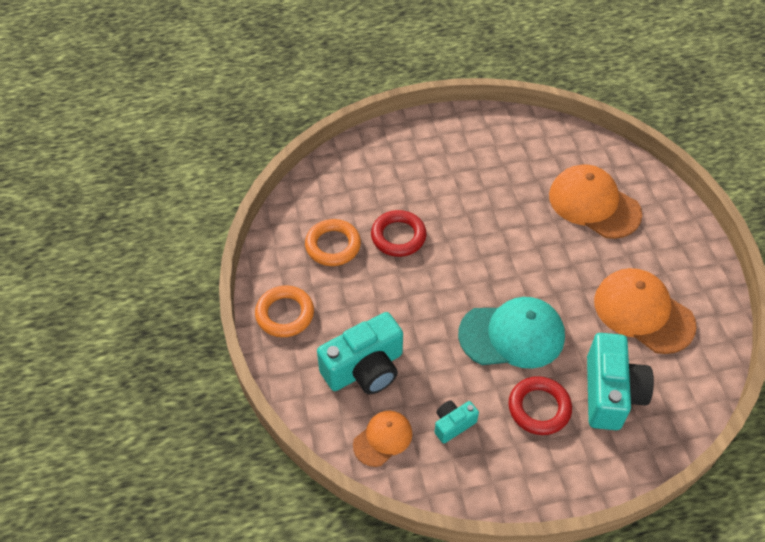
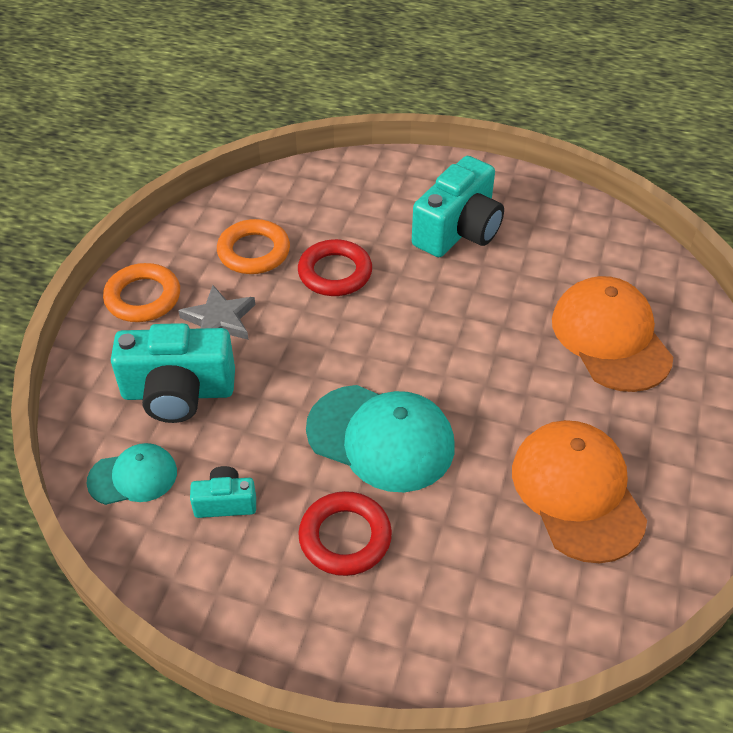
camera: 30 degrees right, 5 degrees down
orange cap [353,410,413,467] -> turquoise cap [87,443,177,505]
turquoise camera [587,333,654,430] -> turquoise camera moved to [412,156,504,257]
none -> grey star [178,285,255,340]

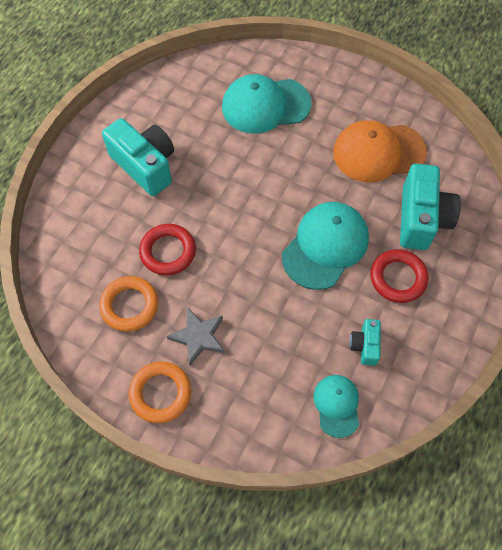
camera: 80 degrees left, 15 degrees up
turquoise camera [111,323,235,423] -> turquoise camera moved to [400,164,461,250]
orange cap [552,276,673,392] -> turquoise cap [222,74,312,134]

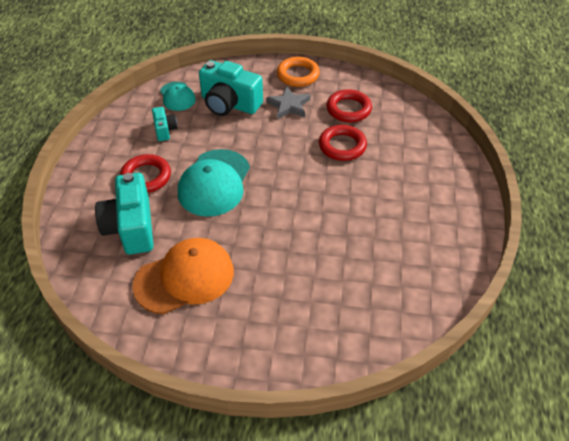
camera: 160 degrees right, 15 degrees down
orange ring [99,276,158,332] -> red ring [326,89,372,123]
turquoise camera [102,118,174,196] -> turquoise camera moved to [199,60,263,116]
turquoise cap [222,74,312,134] -> none

